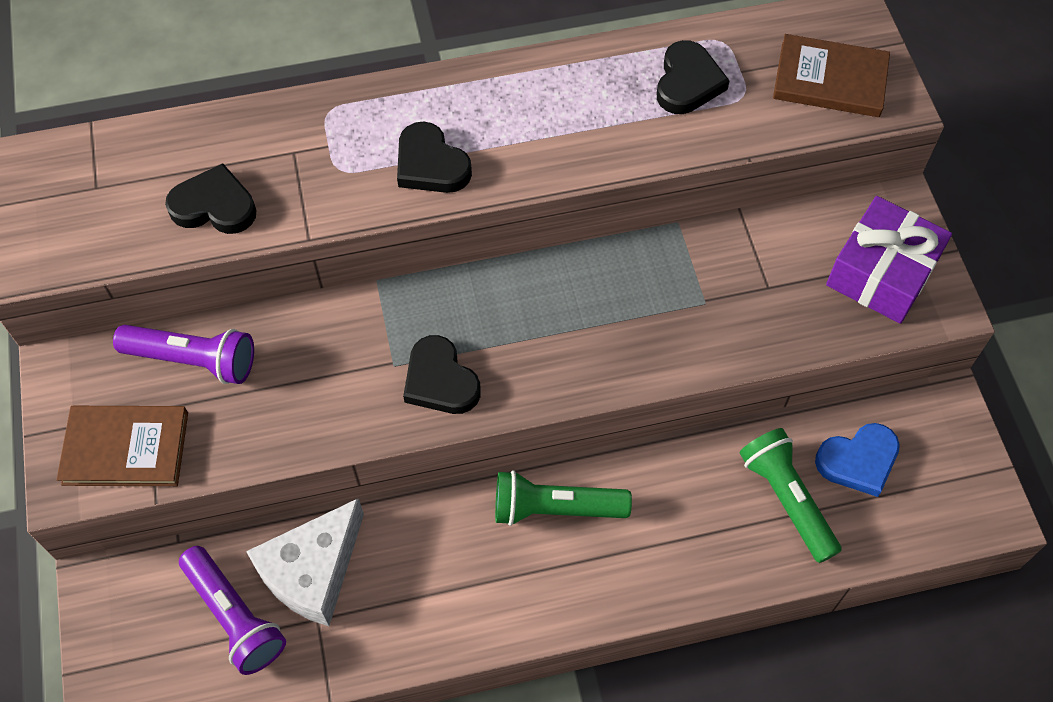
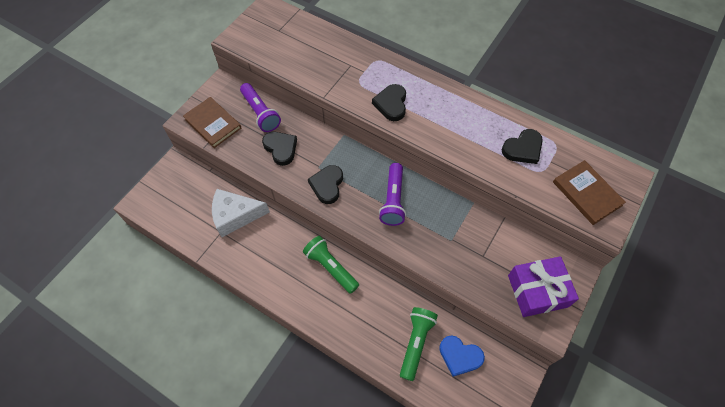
camera: 45 degrees right, 0 degrees up
black heart [165,163,256,234] -> black heart moved to [262,132,297,166]
purple flashlight [179,546,286,675] -> purple flashlight moved to [379,163,406,226]

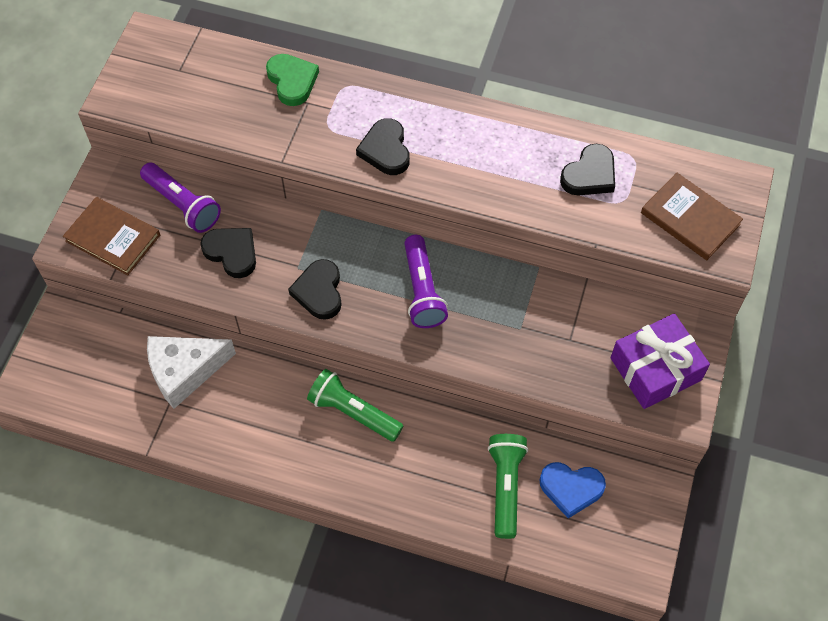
camera: 15 degrees left, 0 degrees up
none -> green heart [266,54,319,106]

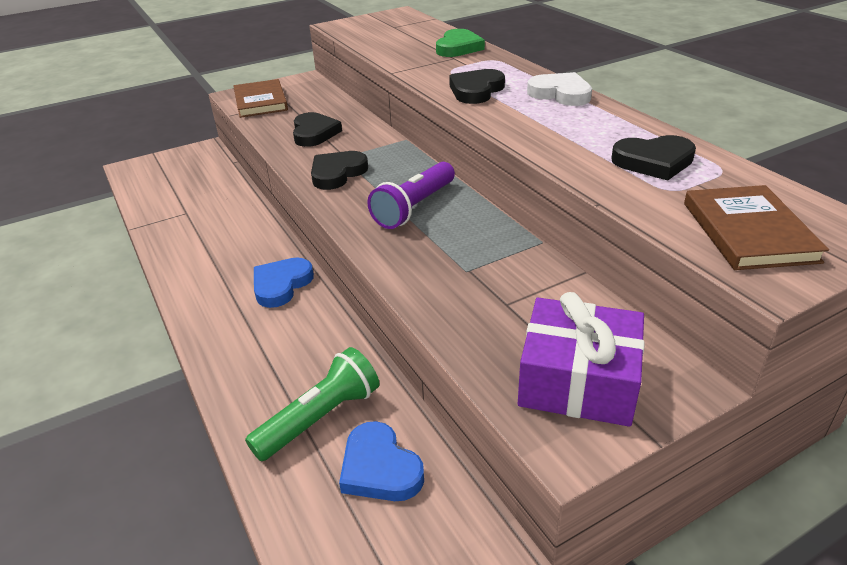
camera: 45 degrees right, 25 degrees down
purple flashlight [140,163,221,233] -> none
white cheese [147,336,236,409] -> none
green flashlight [307,369,403,442] -> blue heart [254,258,314,308]
none -> white heart [527,72,592,106]

